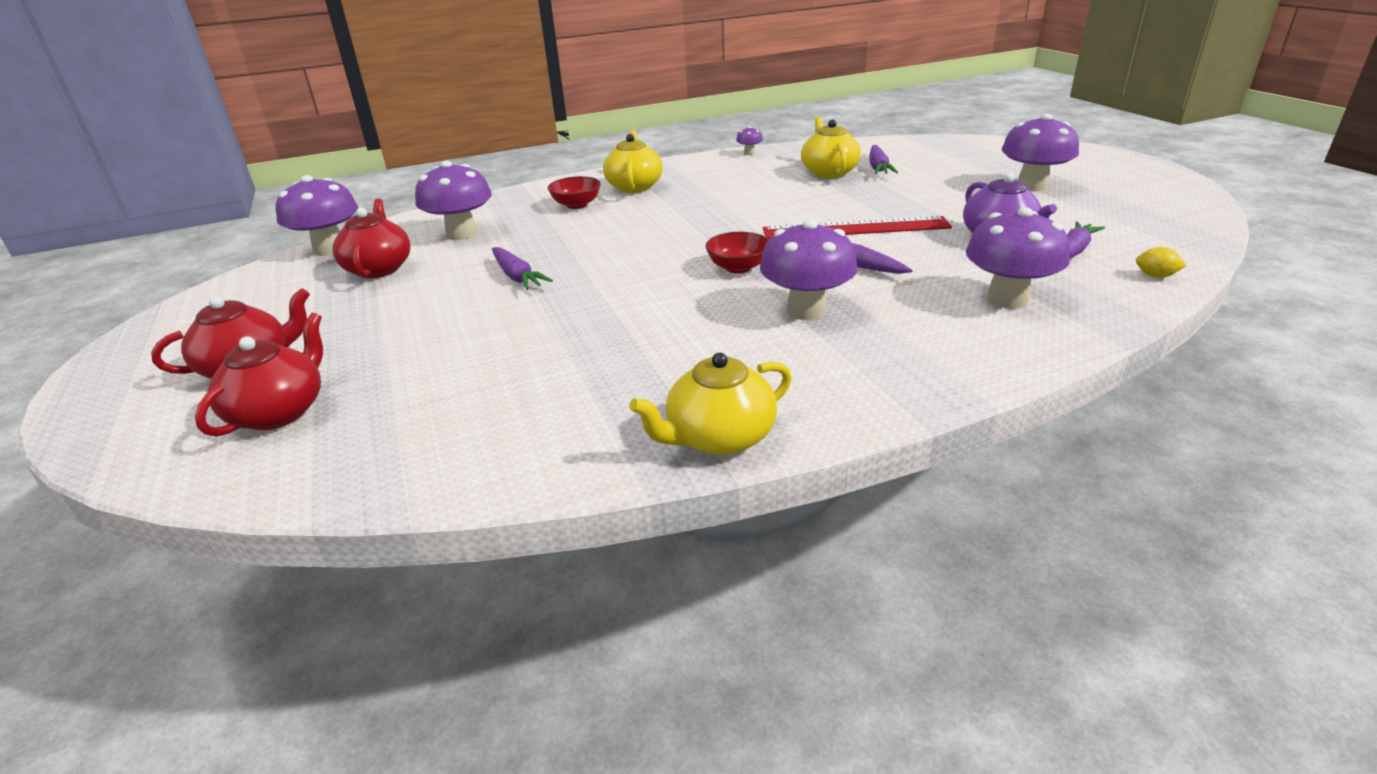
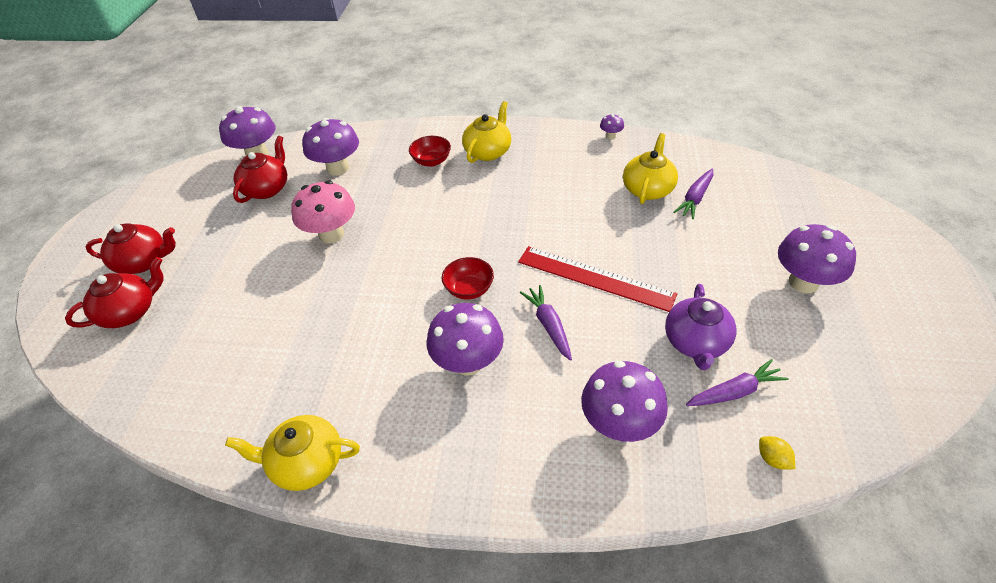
camera: 30 degrees right, 15 degrees up
purple carrot [492,247,553,290] -> pink mushroom [291,180,355,244]

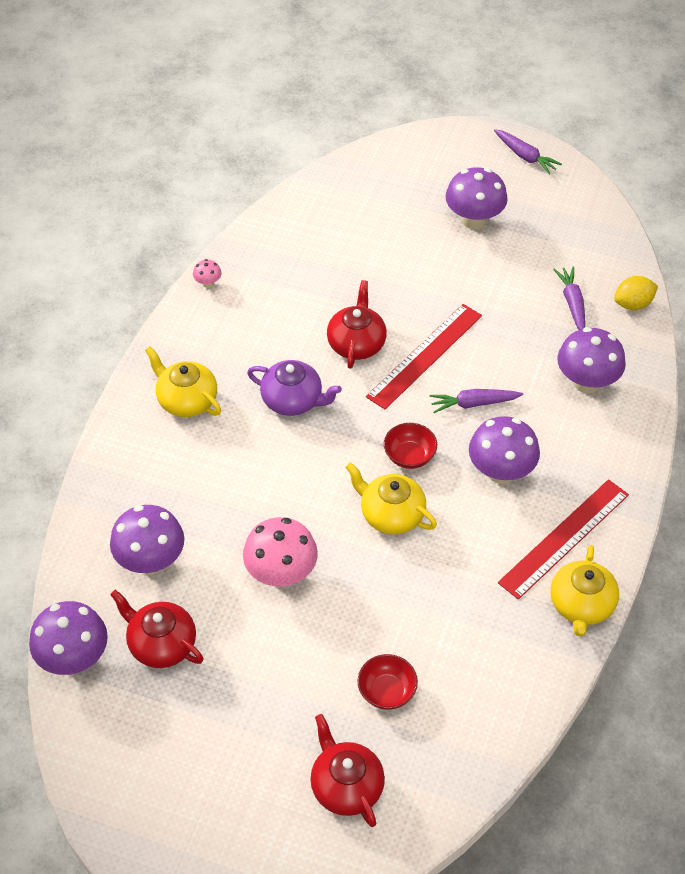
camera: 80 degrees left, 5 degrees up
red teapot [86,223,176,274] -> red teapot moved to [327,280,387,369]
red bowl [409,136,451,167] -> red bowl moved to [358,654,418,710]
purple mushroom [600,114,624,139] -> pink mushroom [193,259,222,288]
yellow teapot [623,133,678,204] -> yellow teapot moved to [345,462,437,534]
purple teapot [665,284,736,370] -> purple teapot moved to [247,360,342,416]
purple carrot [673,169,713,219] -> purple carrot moved to [494,129,562,175]
yellow lemon [759,436,795,469] -> yellow lemon [614,276,658,310], size x1.58
none -> red ruler [498,479,629,600]

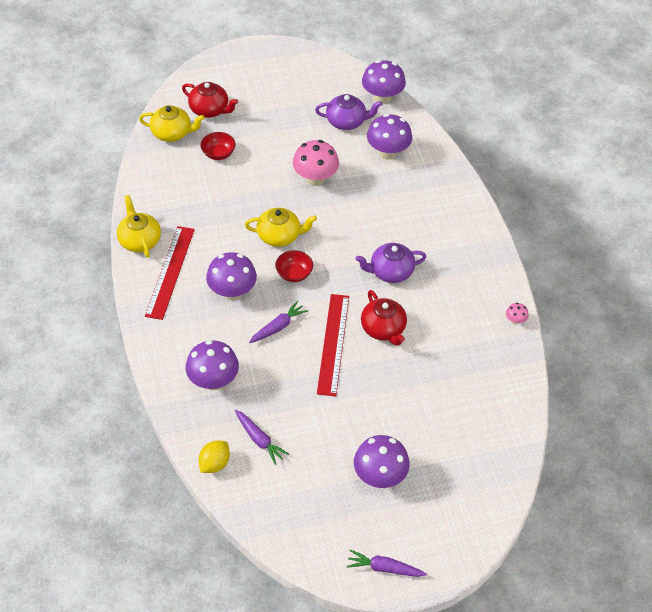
camera: 145 degrees right, 0 degrees up
red teapot [110,590,203,668] -> purple teapot [315,94,382,130]
yellow teapot [145,346,221,417] -> yellow teapot moved to [139,105,205,142]

